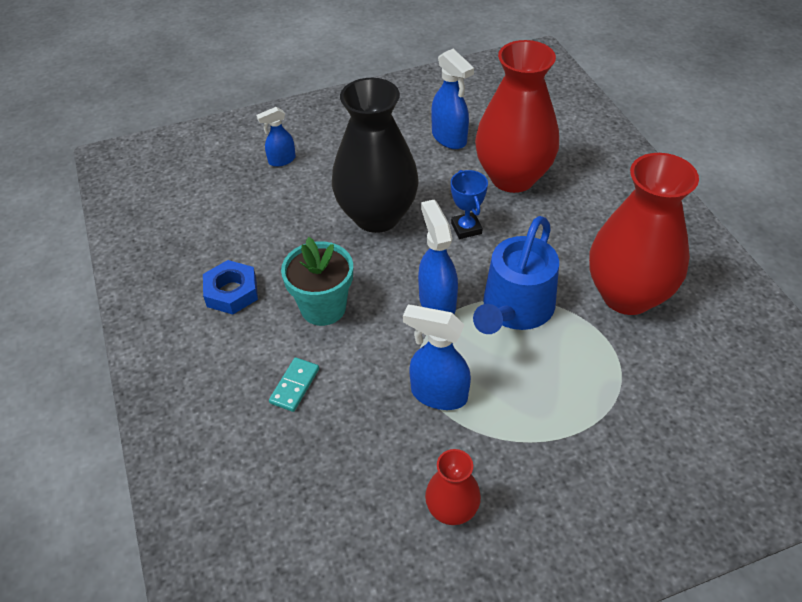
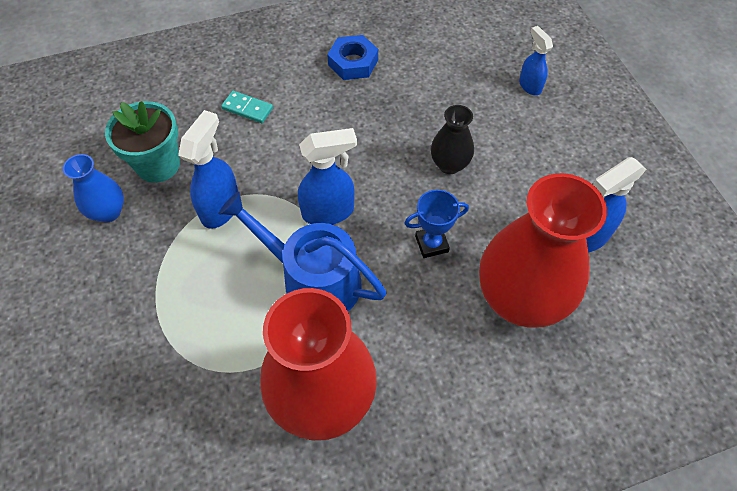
camera: 90 degrees right, 10 degrees up
turquoise flower pot [281,237,353,326] -> turquoise flower pot moved to [105,101,180,183]
black vase [332,78,419,233] -> black vase [431,105,474,174], size x0.48
red vase [425,449,481,525] -> blue vase [63,154,124,223]

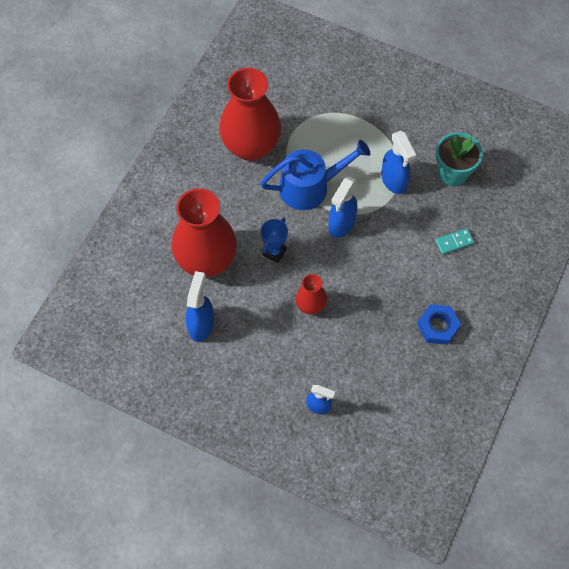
camera: 135 degrees right, 5 degrees up
blue vase [63,154,124,223] -> none
black vase [431,105,474,174] -> red vase [295,274,327,315]

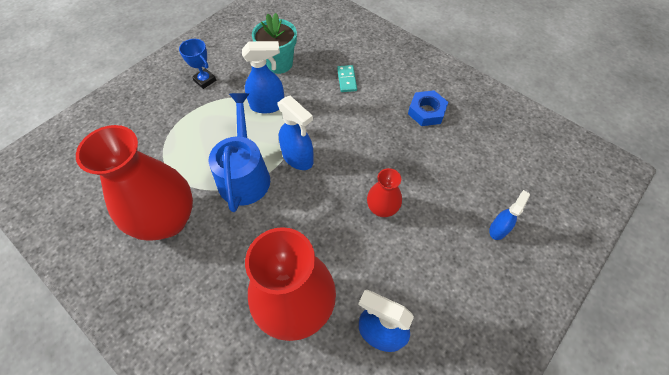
camera: 75 degrees left, 5 degrees down
blue trophy [261,218,288,263] -> blue trophy moved to [179,39,216,89]

